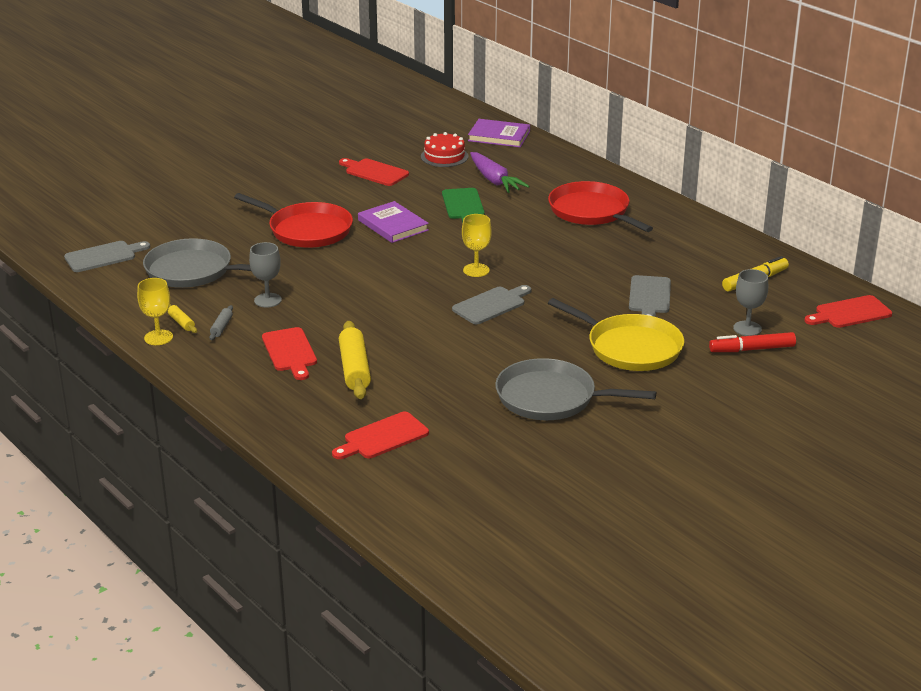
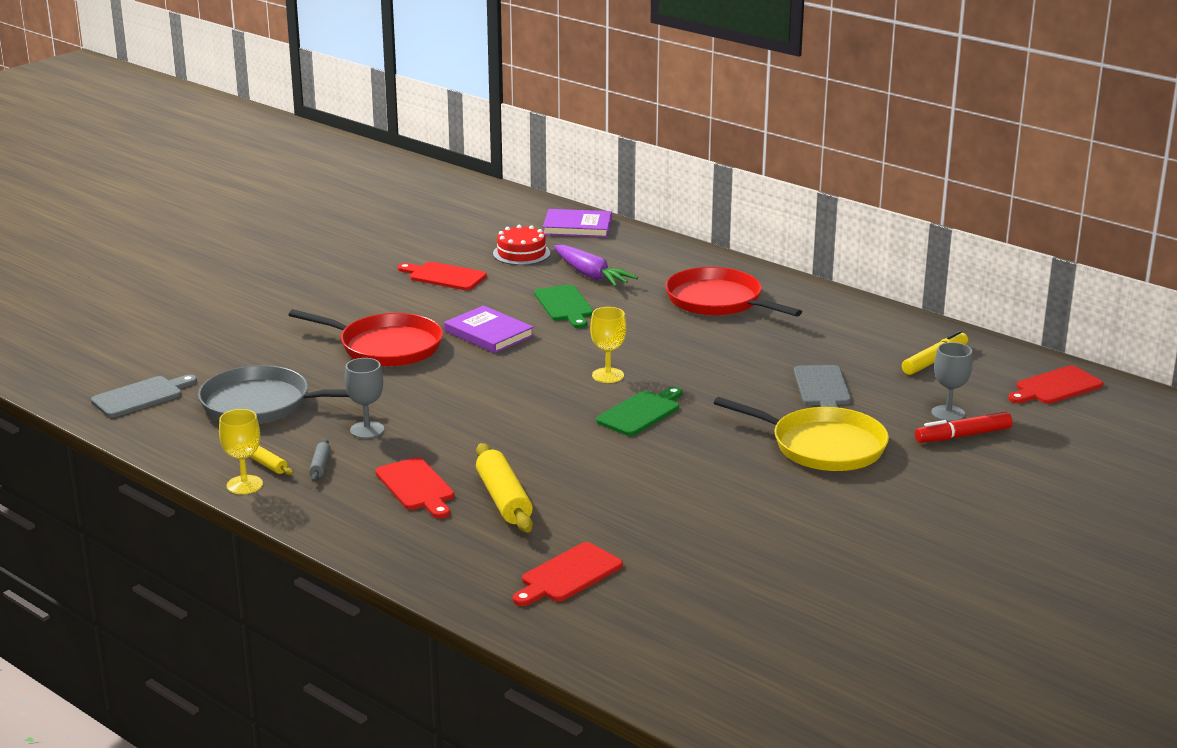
camera: 10 degrees left, 5 degrees down
grey cutting board [452,285,531,324] -> green cutting board [596,387,682,436]
grey pan [495,358,656,420] -> none

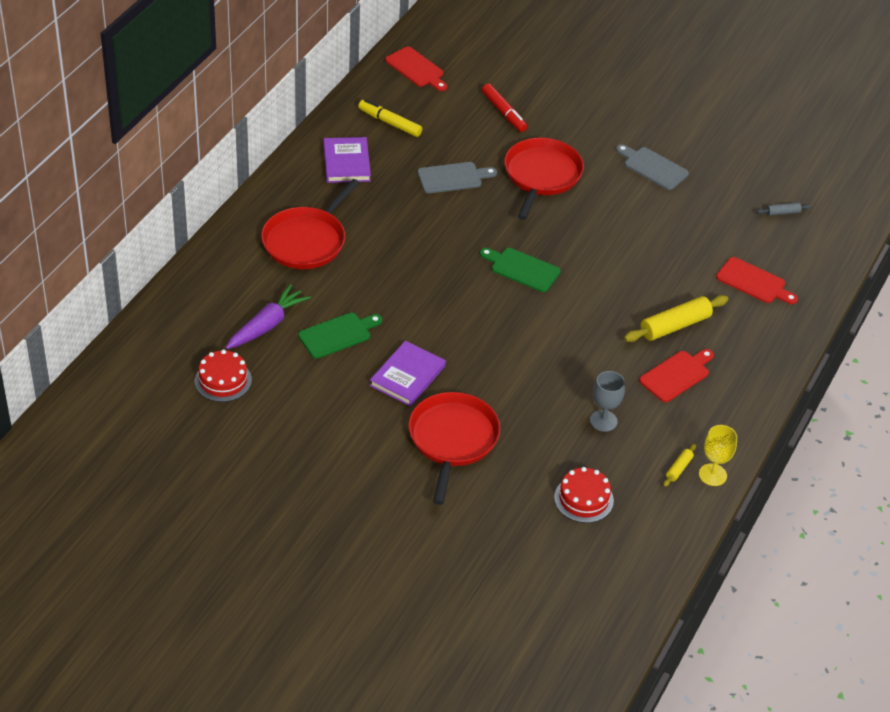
camera: 105 degrees left, 20 degrees up
grey cutting board [91,375,197,418] -> grey cutting board moved to [616,144,689,190]
grey pan [198,365,349,424] -> red cake [554,467,614,523]
grey rolling pin [309,439,331,482] -> grey rolling pin moved to [757,202,811,216]
red cutting board [397,262,487,290] -> none
purple book [543,209,612,238] -> purple book moved to [323,137,371,183]
yellow goblet [590,307,626,383] -> none
yellow pan [714,397,889,471] -> red pan [504,138,584,220]
grey goblet [931,342,973,422] -> none

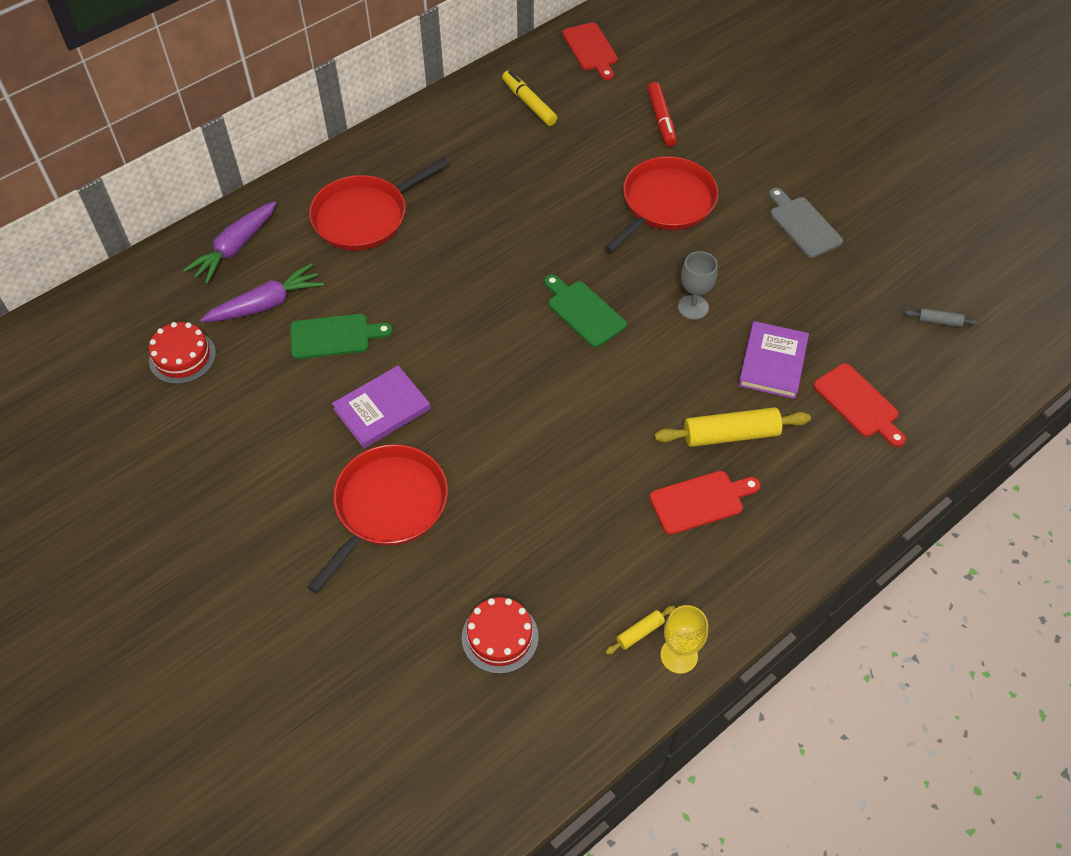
camera: 25 degrees right, 10 degrees up
purple book [323,137,371,183] -> purple book moved to [738,321,809,399]
grey cutting board [417,162,497,193] -> none
grey goblet [590,371,625,432] -> grey goblet moved to [678,251,718,320]
none -> purple carrot [183,201,276,284]

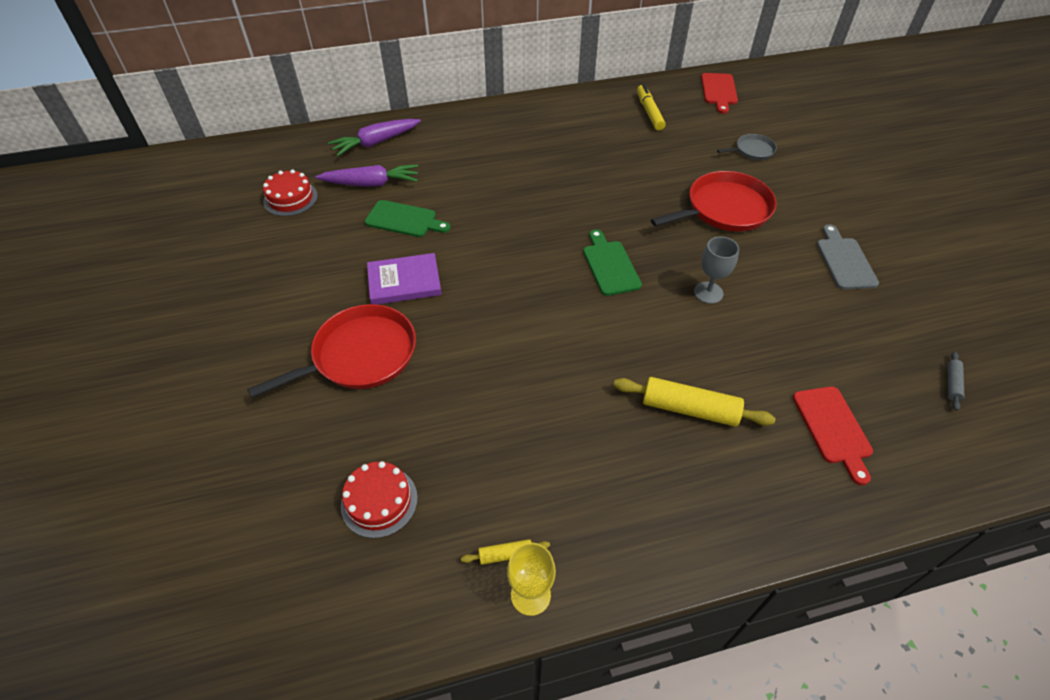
camera: 25 degrees right, 5 degrees down
red pan [309,158,449,251] -> none
red marker [647,82,677,147] -> grey pan [717,134,777,160]
red cutting board [650,471,760,535] -> none
purple book [738,321,809,399] -> none
grey rolling pin [904,308,978,327] -> grey rolling pin turned 75 degrees clockwise [947,352,965,411]

